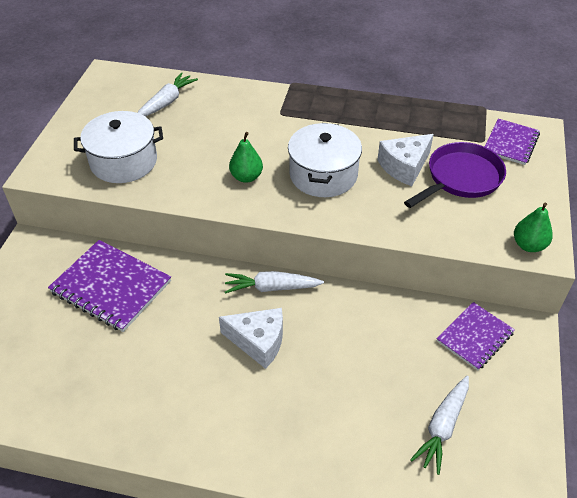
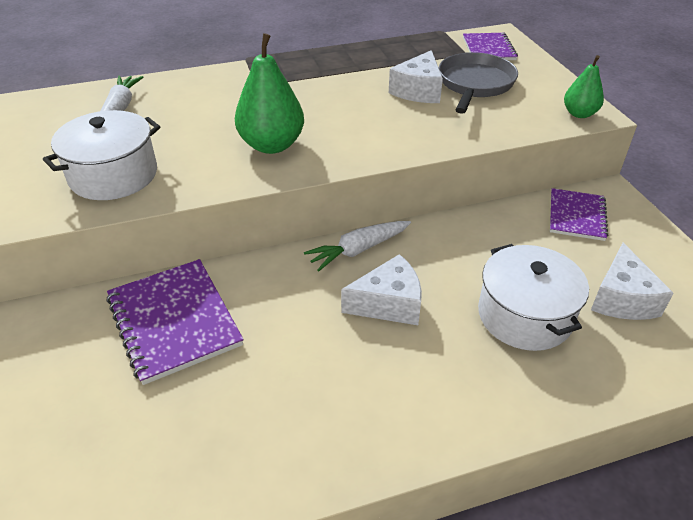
camera: 30 degrees left, 5 degrees down
purple notebook [48,240,171,332] -> purple notebook turned 60 degrees clockwise [107,259,244,385]
green pear [229,132,263,183] -> green pear [235,33,304,154], size x1.69
white pot [288,123,362,197] -> white pot moved to [478,244,589,351]
purple pan [404,142,506,208] -> grey pan [439,52,518,114]
white carrot [410,376,469,475] -> white cheese [591,243,673,320]

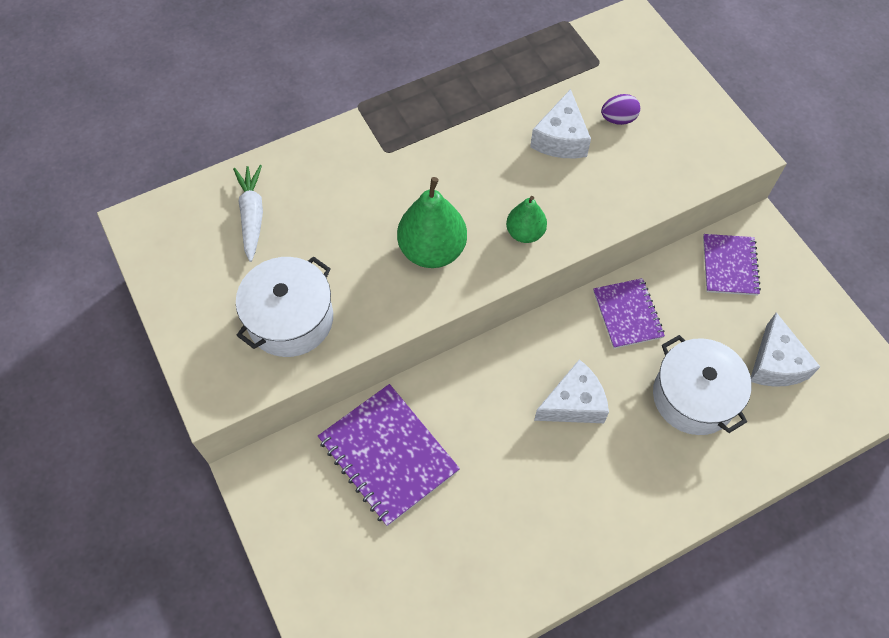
camera: 10 degrees left, 20 degrees up
white carrot [304,221,411,271] -> none
grey pan [439,52,518,114] -> purple egg [601,94,640,125]
purple notebook [463,33,518,60] -> purple notebook moved to [593,278,665,349]
green pear [564,55,604,118] -> green pear moved to [506,196,547,243]

